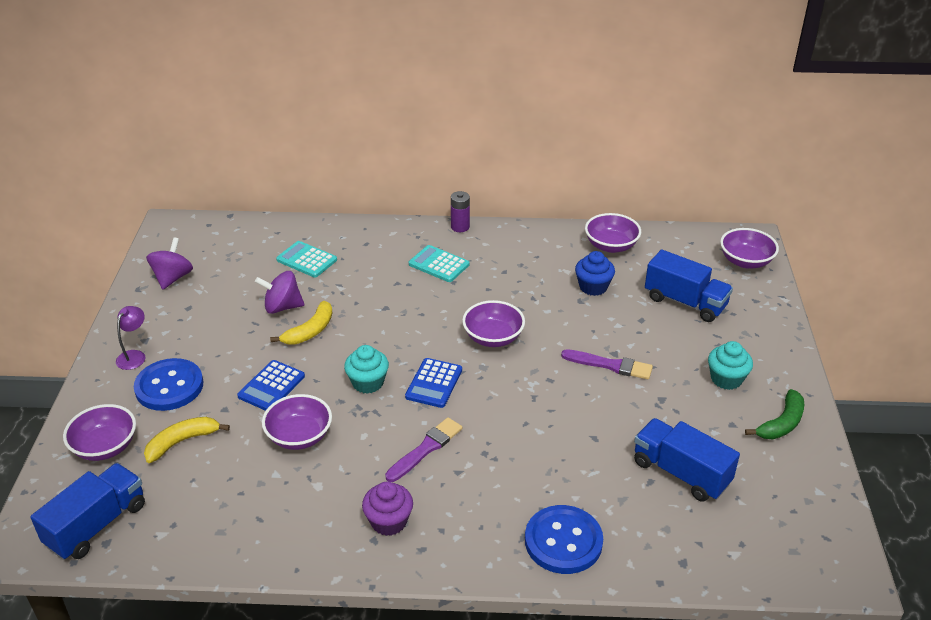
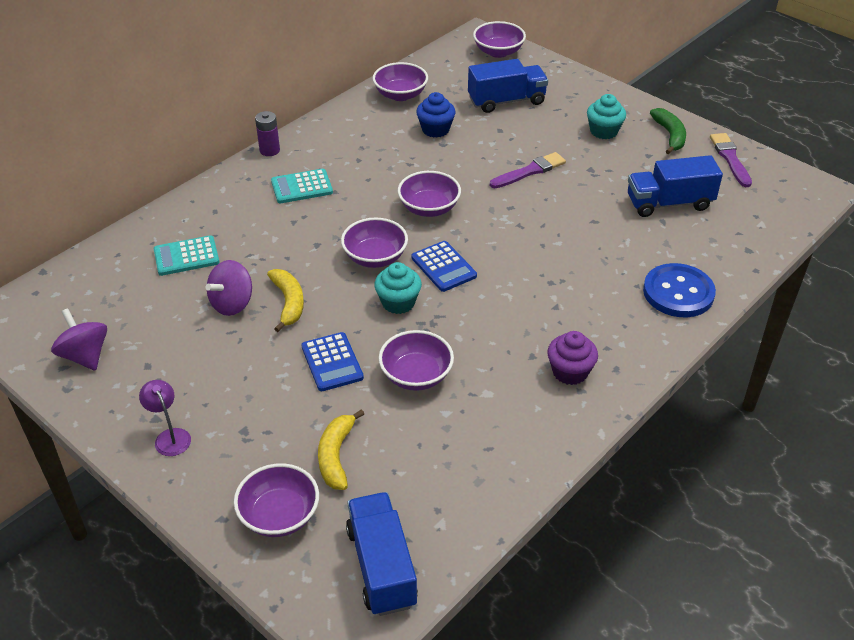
camera: 50 degrees left, 5 degrees up
blue button [134,358,204,411] -> none
purple brush [385,417,462,482] -> purple brush moved to [710,133,752,187]
none -> purple bowl [341,218,408,268]

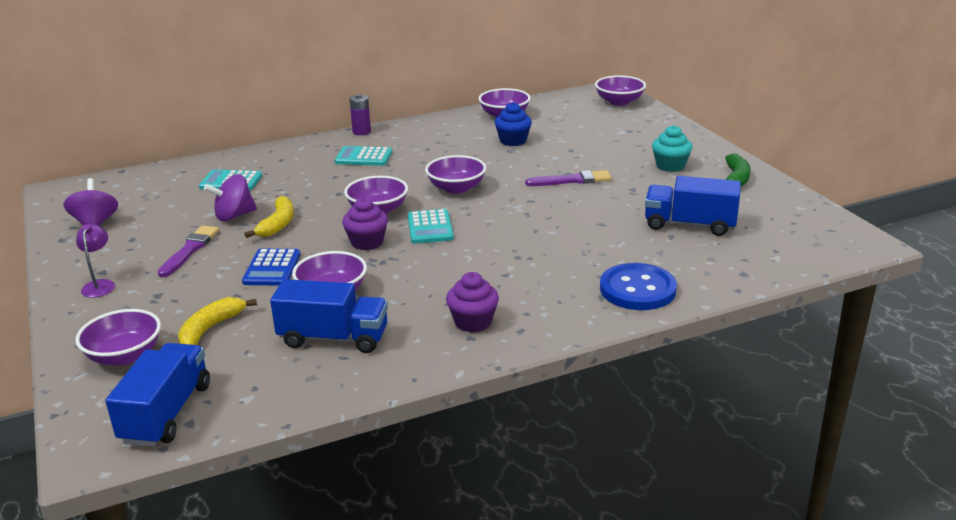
camera: 25 degrees right, 15 degrees down
turquoise cupcake [374,262,422,314] -> purple cupcake [342,197,388,250]
blue calculator [411,241,477,292] -> turquoise calculator [408,209,454,243]
blue truck [468,59,548,113] -> blue truck moved to [270,279,388,353]
purple brush [710,133,752,187] -> purple brush moved to [158,226,219,277]

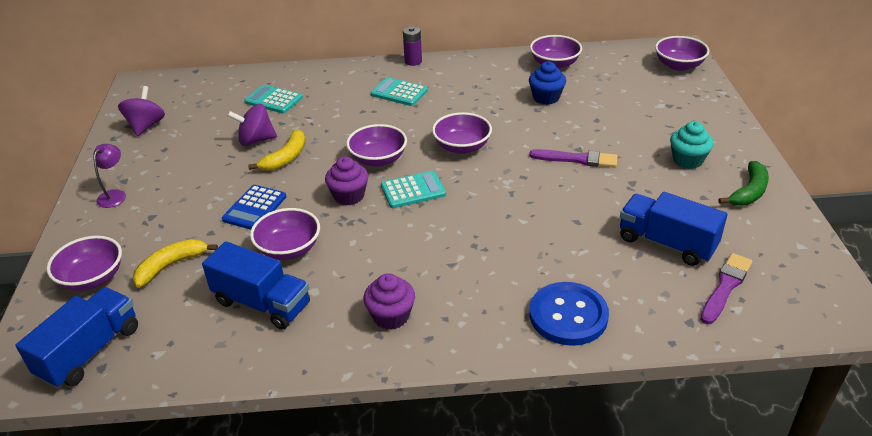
camera: 20 degrees right, 10 degrees up
purple brush [158,226,219,277] -> purple brush moved to [700,253,752,324]
turquoise calculator [408,209,454,243] -> turquoise calculator turned 120 degrees counterclockwise [381,171,446,208]

